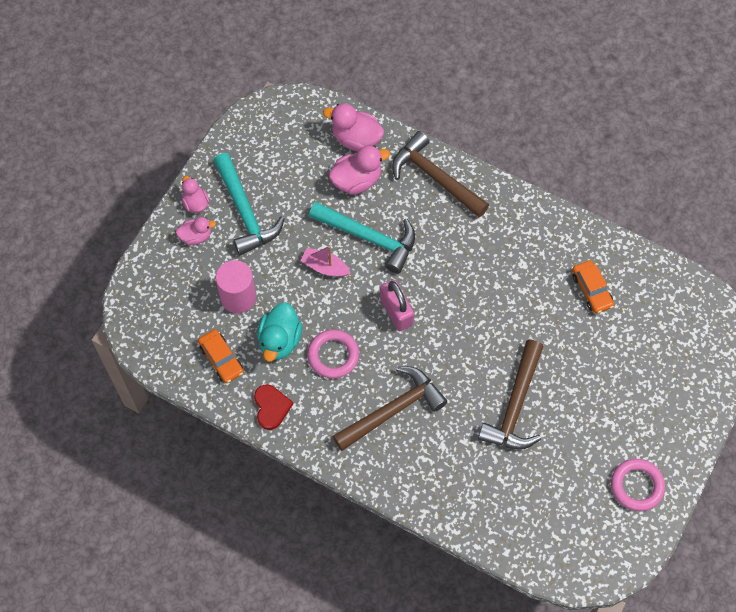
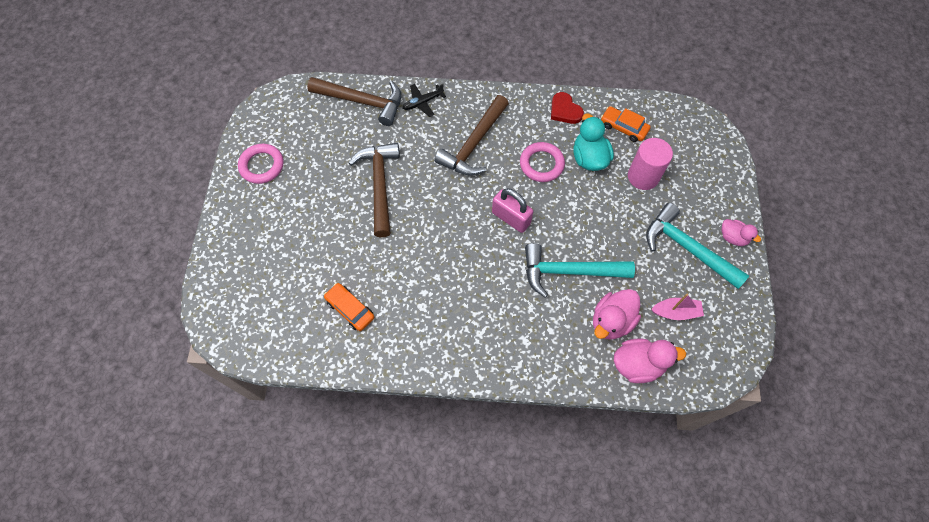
camera: 155 degrees right, 0 degrees up
pink duck [176,217,216,245] -> none
pink boat [300,246,350,277] -> pink boat moved to [651,294,704,320]
brown hammer [392,131,489,217] -> brown hammer moved to [307,77,401,126]
none -> black plane [403,84,446,117]

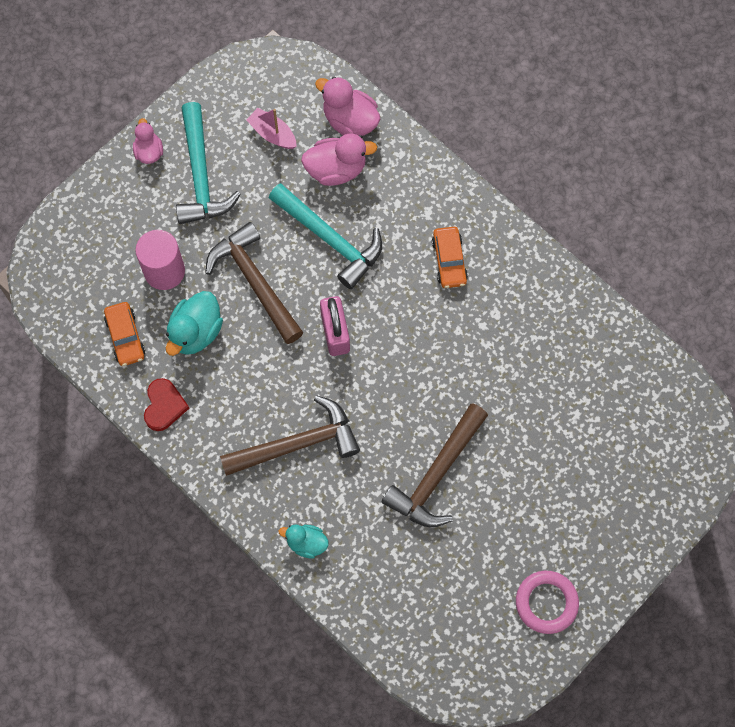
camera: 140 degrees left, 5 degrees up
brown hammer [307,77,401,126] -> brown hammer moved to [205,222,304,344]
orange car [324,283,374,331] -> orange car moved to [432,227,468,288]
black plane [403,84,446,117] -> turquoise duck [279,524,329,558]
pink ring [520,142,565,182] -> none

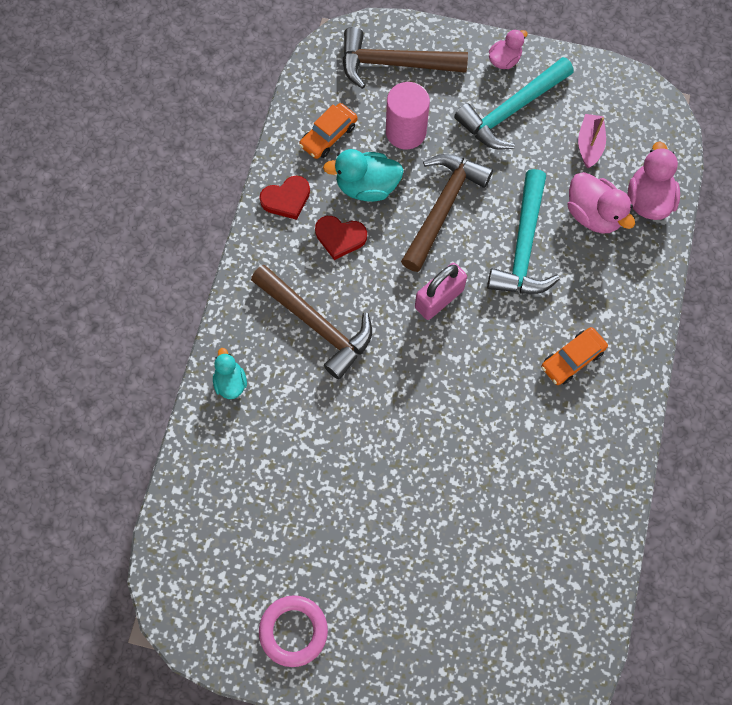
camera: 60 degrees right, 0 degrees up
brown hammer [382,403,488,527] -> brown hammer moved to [343,27,468,89]
none -> red heart [315,216,367,260]

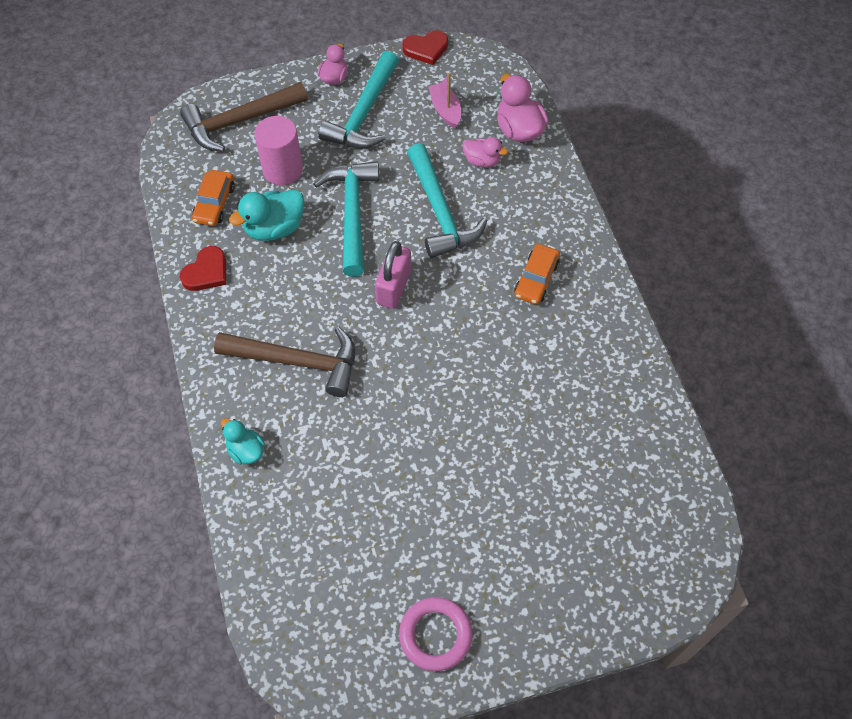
camera: 30 degrees left, 10 degrees down
red heart [315,216,367,260] -> red heart moved to [402,30,448,65]
brown hammer [401,154,493,272] -> turquoise hammer [314,161,379,277]
pink duck [568,172,635,234] -> pink duck [463,137,508,167], size x0.62

